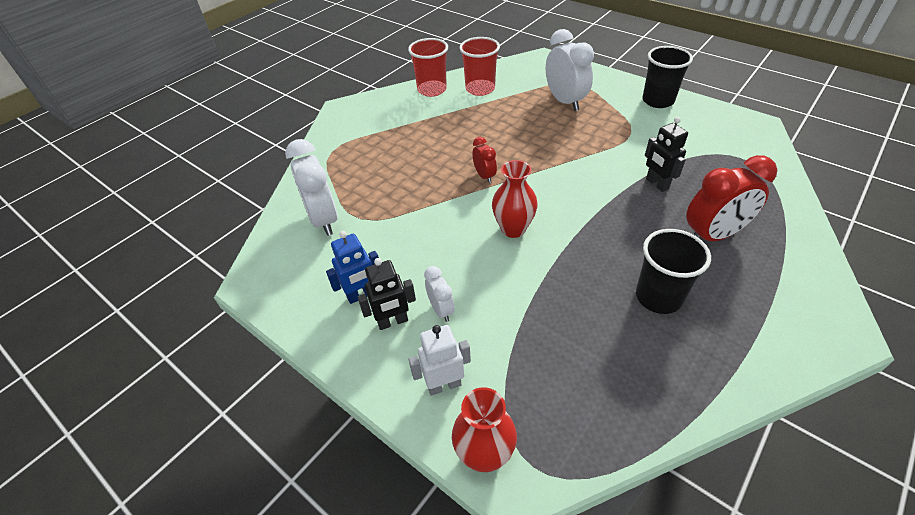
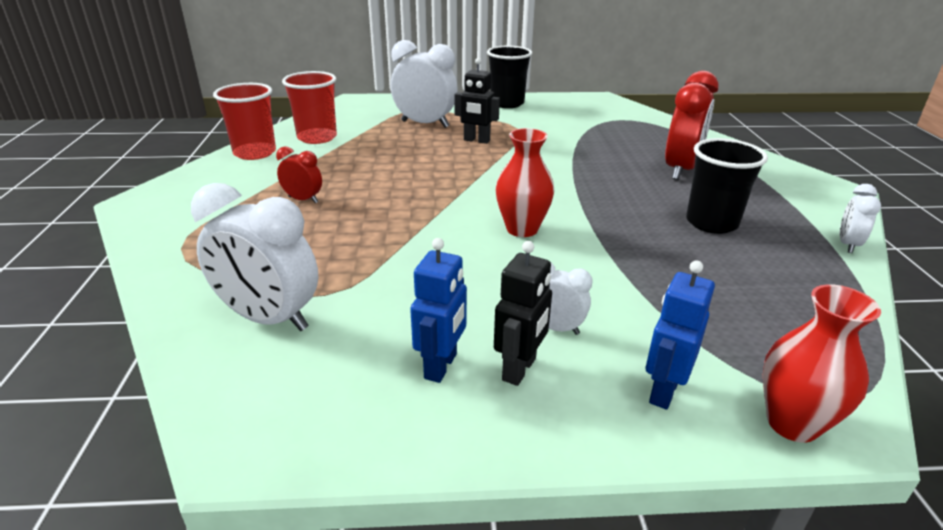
camera: 45 degrees left, 15 degrees down
white robot [409,325,471,396] -> blue robot [646,260,715,410]
red clock [472,137,497,183] -> red clock moved to [276,146,322,203]
black robot [645,117,688,192] -> black robot moved to [454,58,500,144]
none -> white clock [840,184,881,253]

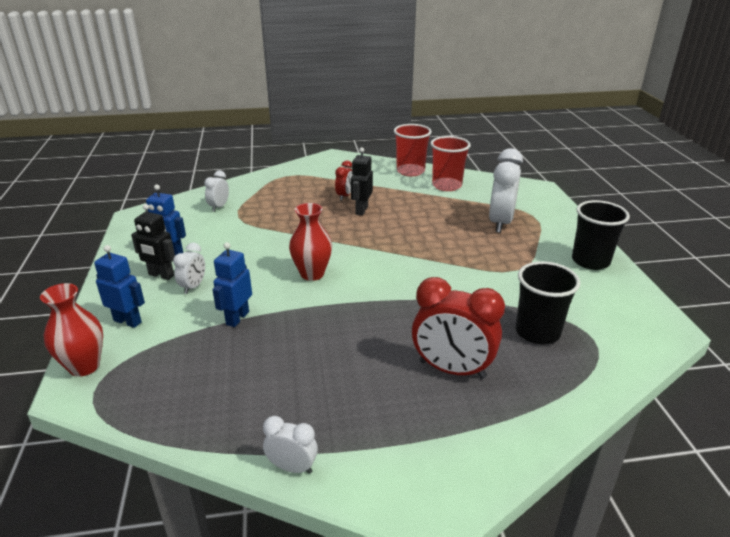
camera: 85 degrees right, 0 degrees up
white clock [191,183,318,331] -> white clock [204,170,229,212], size x0.52
black robot [454,58,500,144] -> black robot moved to [351,148,373,216]
black cup [686,138,768,234] -> black cup moved to [516,261,580,345]
none -> blue robot [212,242,252,327]

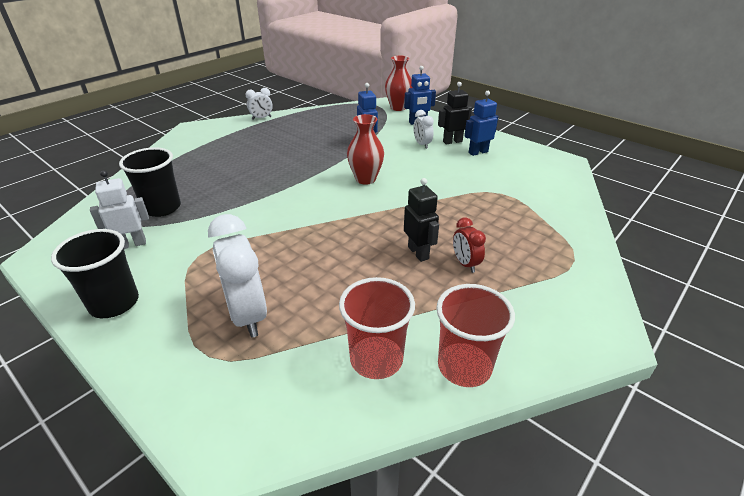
camera: 140 degrees right, 5 degrees up
white clock [204,170,229,212] -> none
red clock [412,277,505,379] -> none
none -> white robot [90,170,149,249]

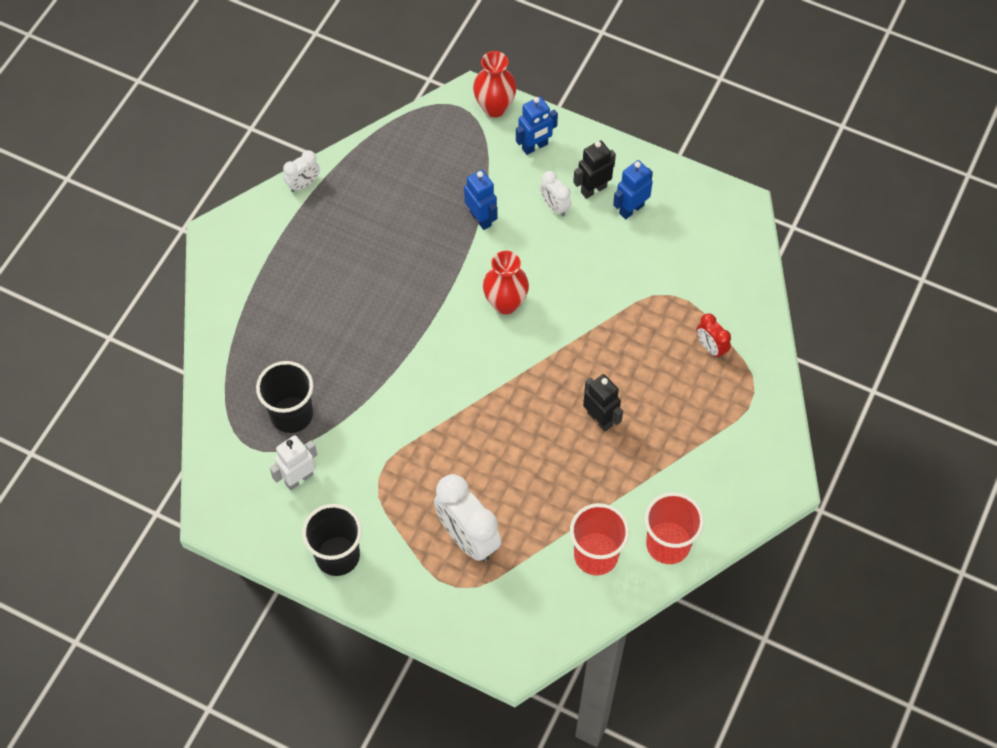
camera: 15 degrees left, 25 degrees up
red clock [453,218,486,273] -> red clock moved to [697,313,731,359]

